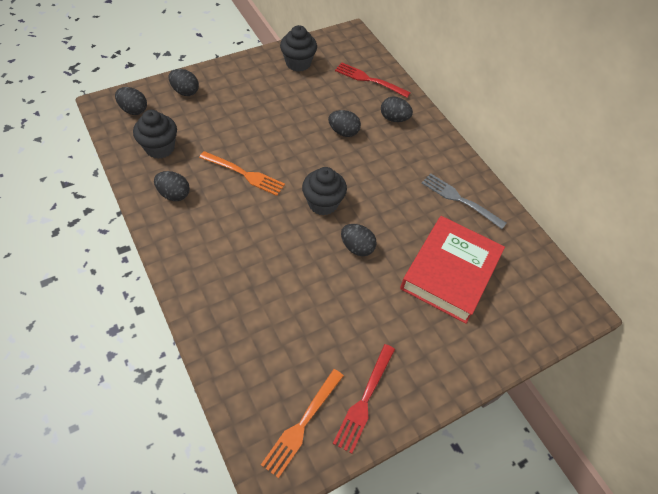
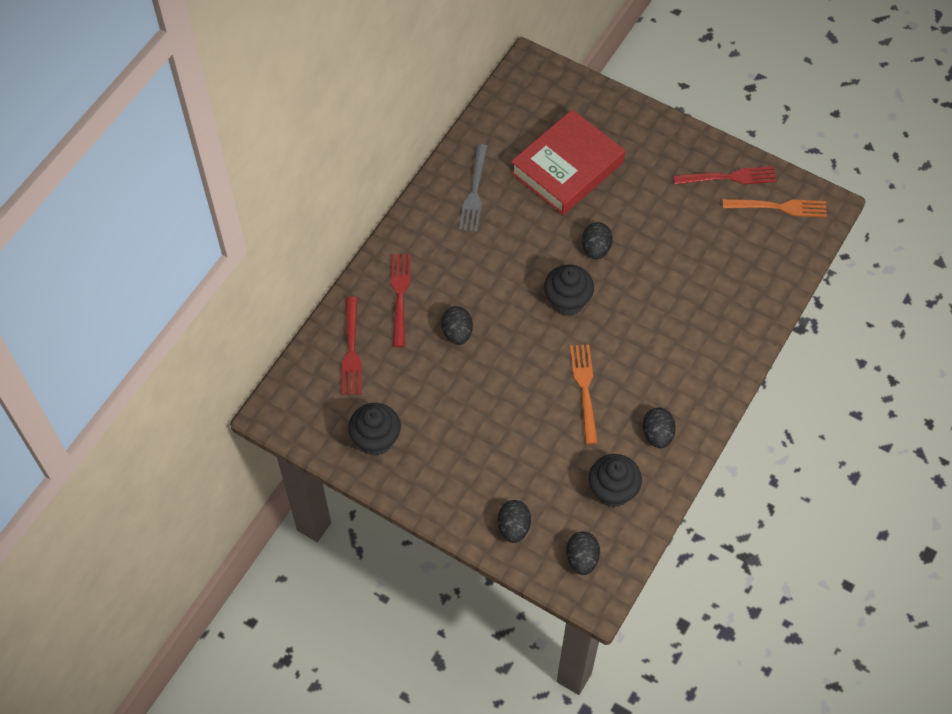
camera: 115 degrees left, 5 degrees up
black egg [381,97,413,122] -> red fork [391,254,410,347]
red book [400,216,505,324] -> red book turned 45 degrees counterclockwise [511,109,625,215]

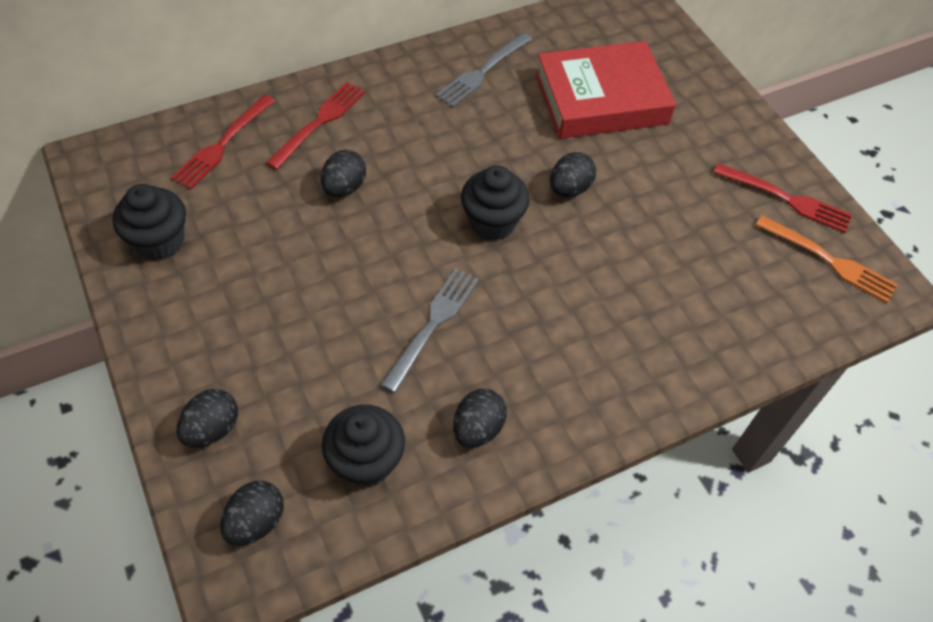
camera: 30 degrees right, 5 degrees down
orange fork [570,344,598,444] -> grey fork [381,268,479,393]

